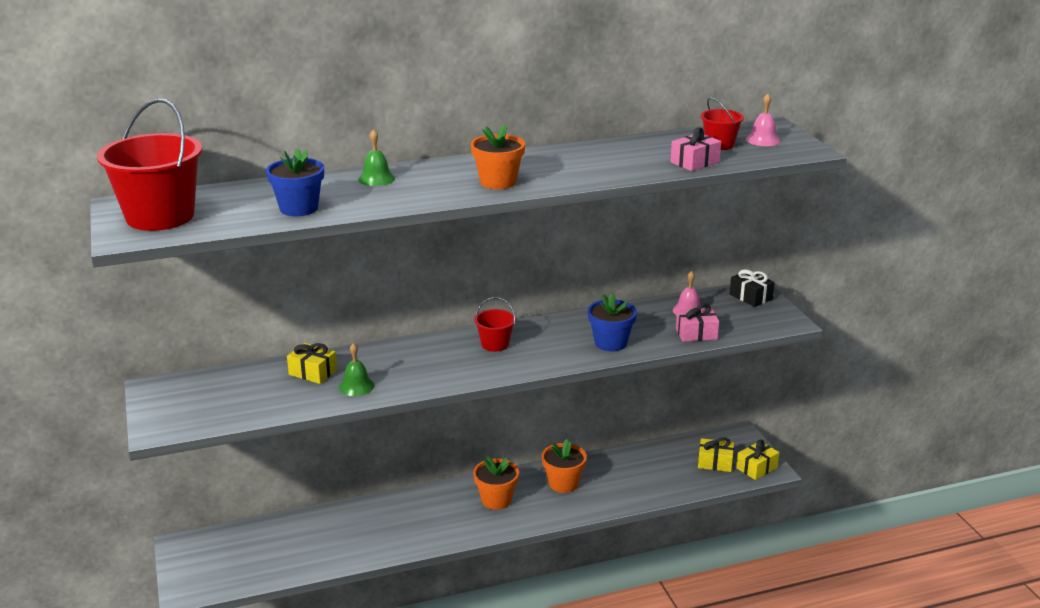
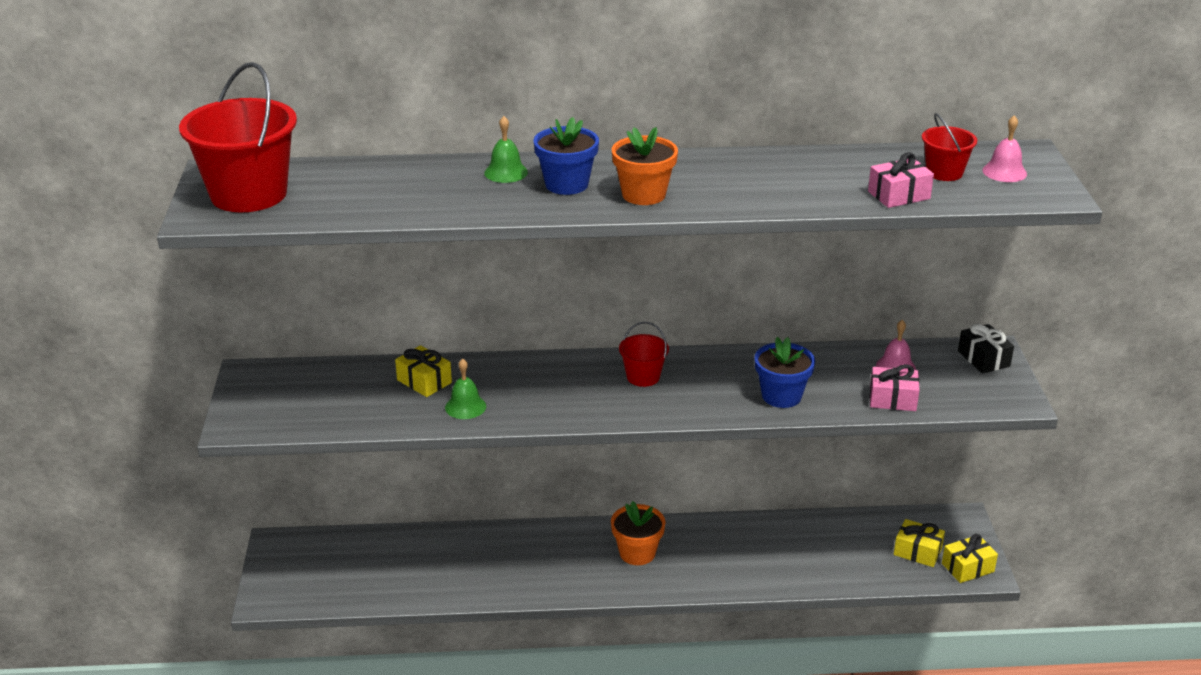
camera: 15 degrees right, 5 degrees up
blue flower pot [266,149,324,216] -> blue flower pot moved to [533,117,599,195]
orange flower pot [542,439,587,493] -> none

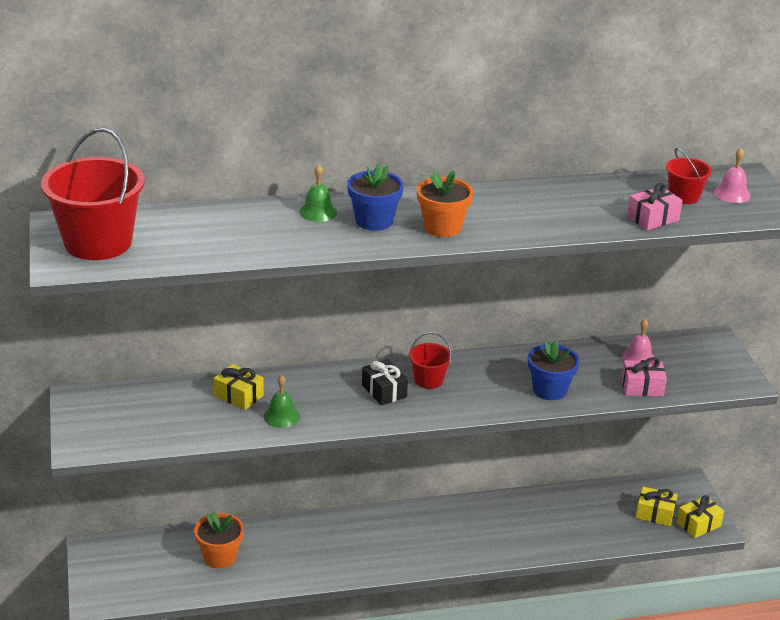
camera: 10 degrees left, 0 degrees up
orange flower pot [611,501,666,565] -> orange flower pot moved to [194,511,244,569]
black gift [958,324,1014,374] -> black gift moved to [362,359,408,406]

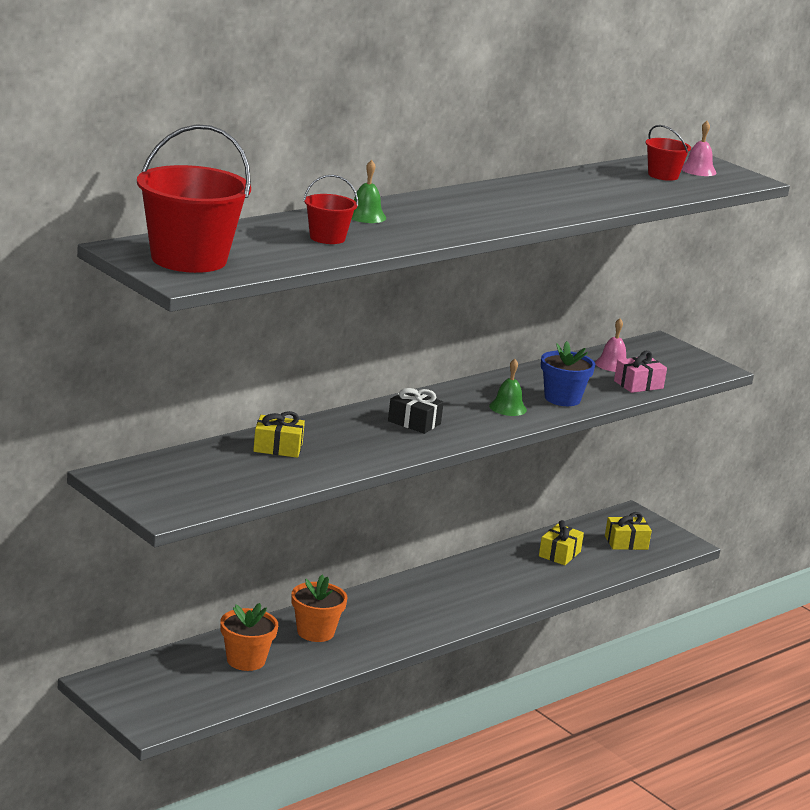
camera: 30 degrees left, 10 degrees down
green bell [264,375,300,428] -> green bell moved to [489,359,527,416]
blue flower pot [347,163,404,231] -> none
red bucket [409,332,452,389] -> red bucket moved to [303,175,358,244]
orange flower pot [417,170,473,237] -> orange flower pot moved to [291,575,347,642]
pink gift [627,183,683,230] -> none
yellow gift [677,495,724,538] -> yellow gift moved to [539,520,584,565]

